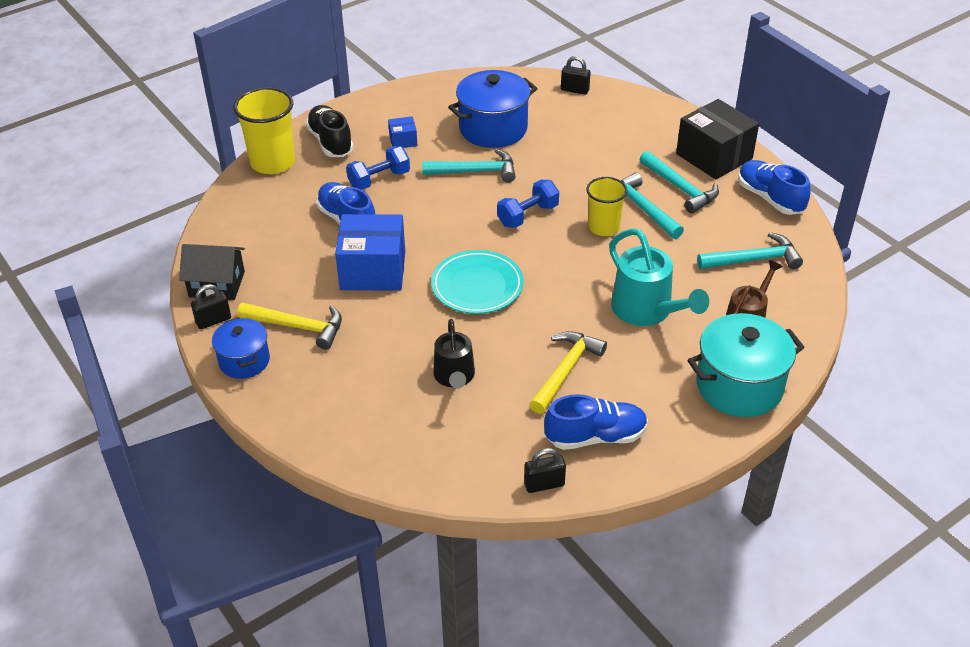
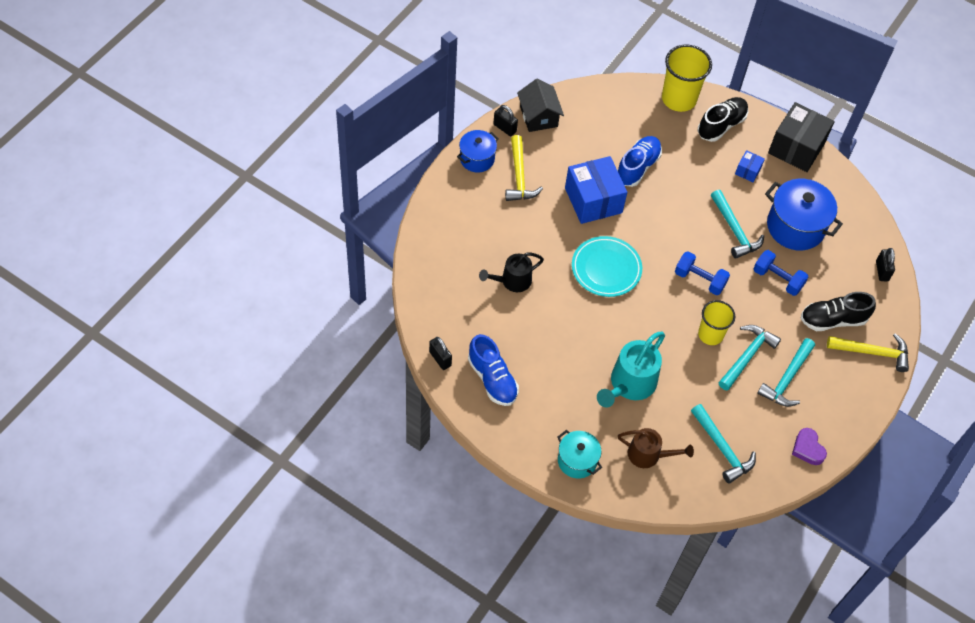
camera: 65 degrees right, 15 degrees up
blue dumbbell [346,146,410,190] -> blue dumbbell moved to [753,250,808,296]
blue box [388,116,417,148] -> blue box turned 60 degrees clockwise [735,150,765,182]
yellow hammer [529,331,607,414] -> yellow hammer moved to [827,333,909,372]
black box [676,99,759,179] -> black box moved to [768,102,835,172]
turquoise pot [688,313,805,417] -> turquoise pot [557,430,602,478], size x0.60
blue shoe [738,160,811,215] -> purple heart [792,428,827,465]
none -> black shoe [800,292,876,331]

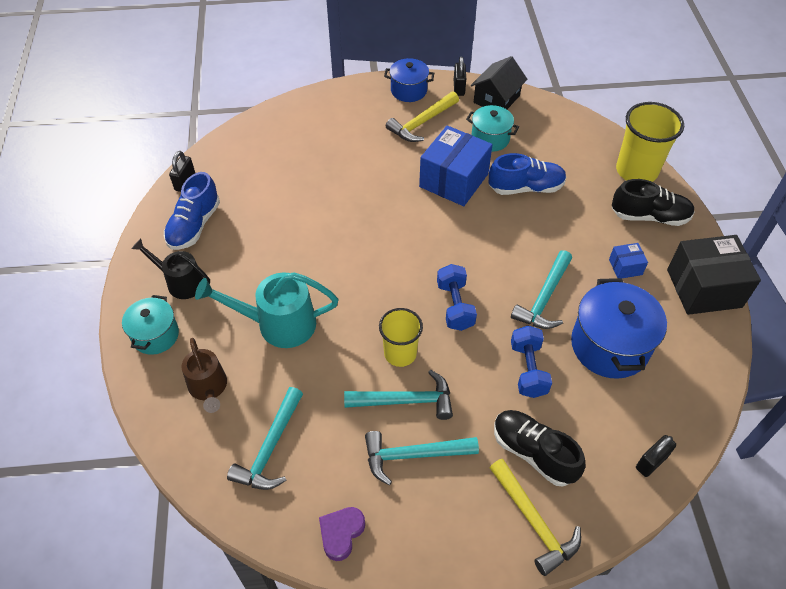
camera: 55 degrees right, 5 degrees down
black watering can [479,253,544,292] -> black watering can moved to [131,238,210,299]
turquoise plate [572,236,642,297] -> none
none -> turquoise pot [466,105,519,152]

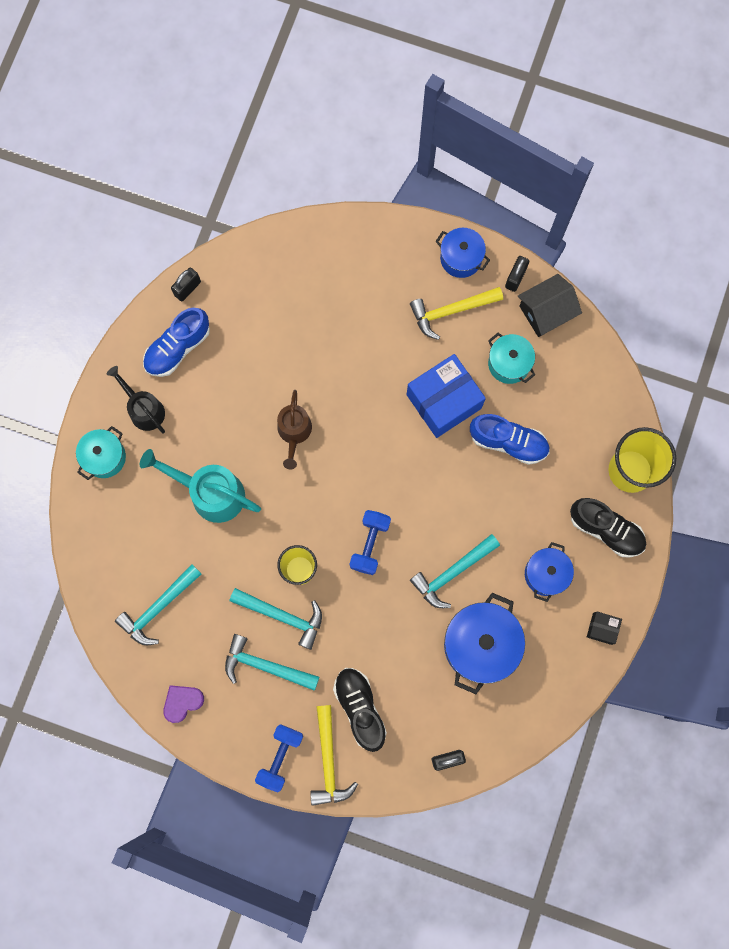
camera: 25 degrees right, 25 degrees up
brown watering can [182,338,227,413] -> brown watering can moved to [277,390,312,469]
blue dumbbell [511,326,552,398] -> blue dumbbell moved to [255,725,303,793]
blue box [609,243,648,278] -> blue pot [525,542,574,602]
black box [667,235,761,315] -> black box [587,612,622,645], size x0.46

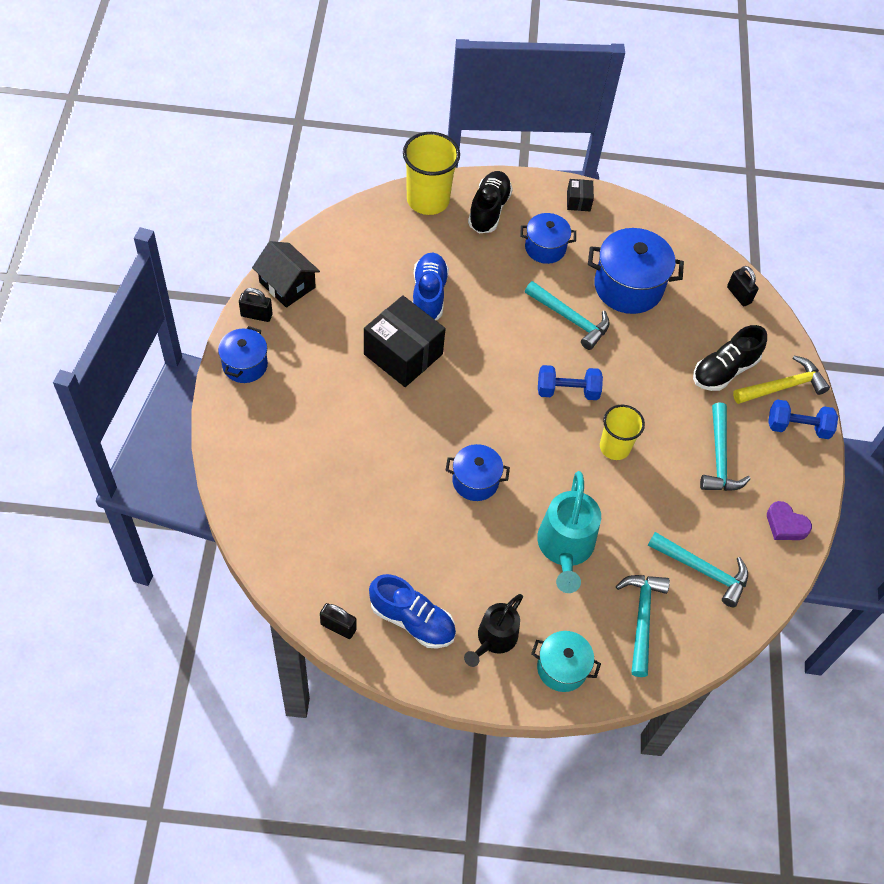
camera: 110 degrees left, 20 degrees down
turquoise hammer [230,588,322,650] -> turquoise hammer moved to [616,575,670,677]
brown watering can [277,390,312,469] -> blue pot [445,444,510,501]
blue box [407,354,486,438] -> black box [364,295,446,387]
yellow hammer [410,287,503,340] -> none
turquoise pot [488,333,535,384] -> none

